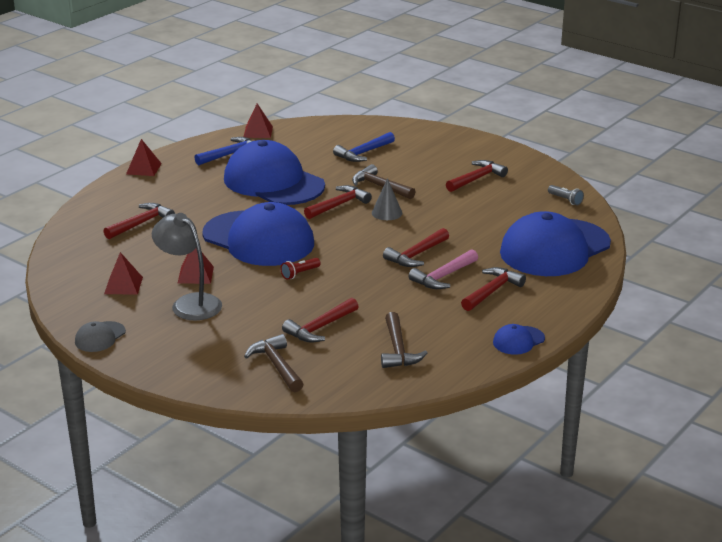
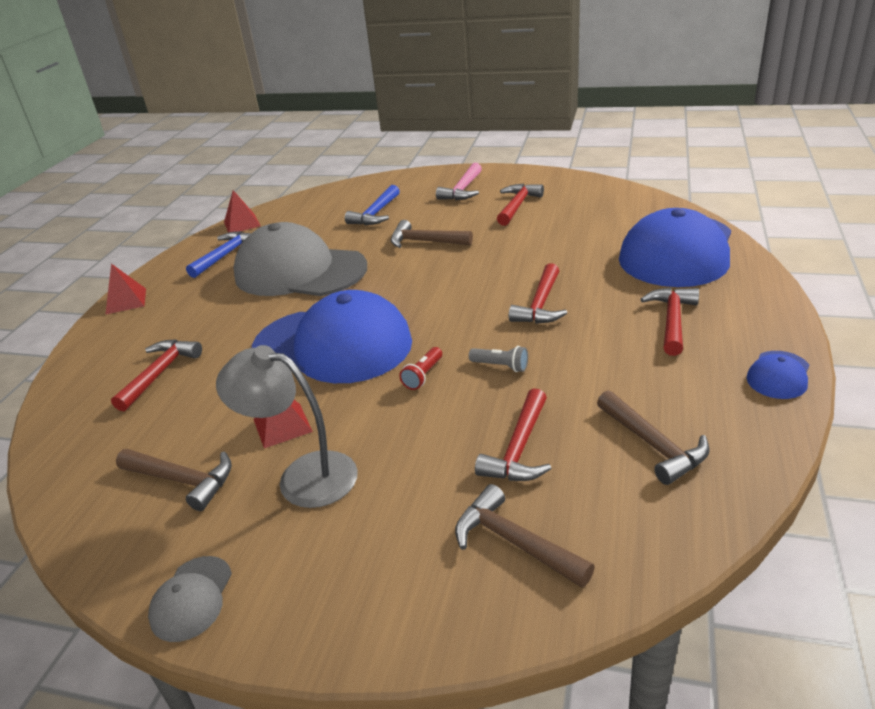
camera: 20 degrees left, 5 degrees up
red pyramid [104,252,143,295] -> brown hammer [116,449,232,511]
blue cap [224,140,325,205] -> grey cap [233,222,367,296]
red hammer [304,185,372,219] -> none
grey cone [372,178,402,220] -> none
pink hammer [408,249,478,289] -> pink hammer moved to [436,163,482,200]
grey flashlight [548,185,584,205] -> grey flashlight moved to [469,346,528,372]

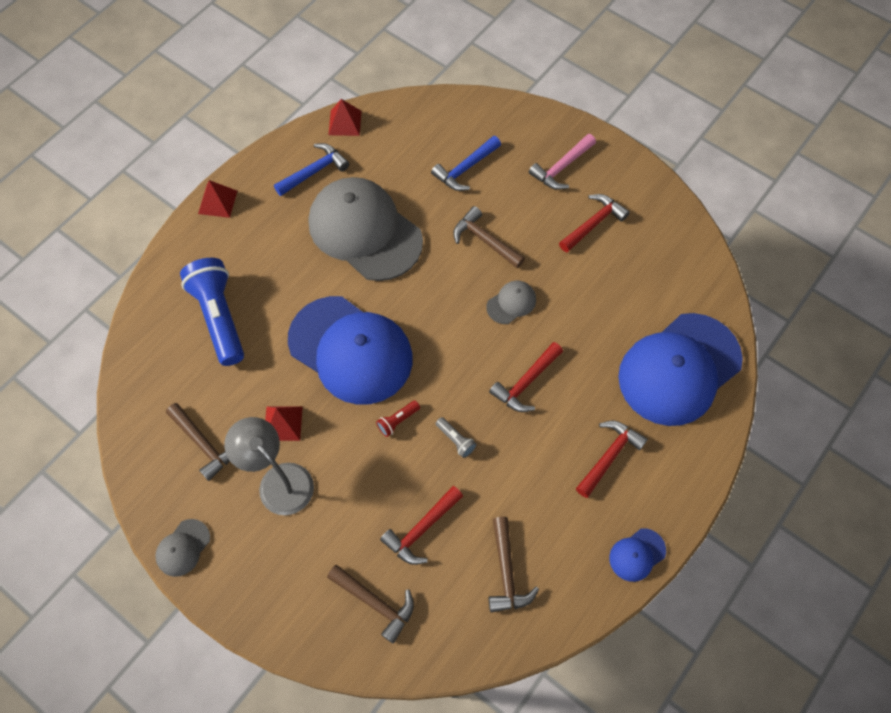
camera: 20 degrees right, 30 degrees up
red hammer [111,339,202,411] -> blue flashlight [180,258,244,366]
brown hammer [455,484,595,588] -> brown hammer turned 150 degrees clockwise [327,565,414,644]
none -> grey cap [487,281,536,324]

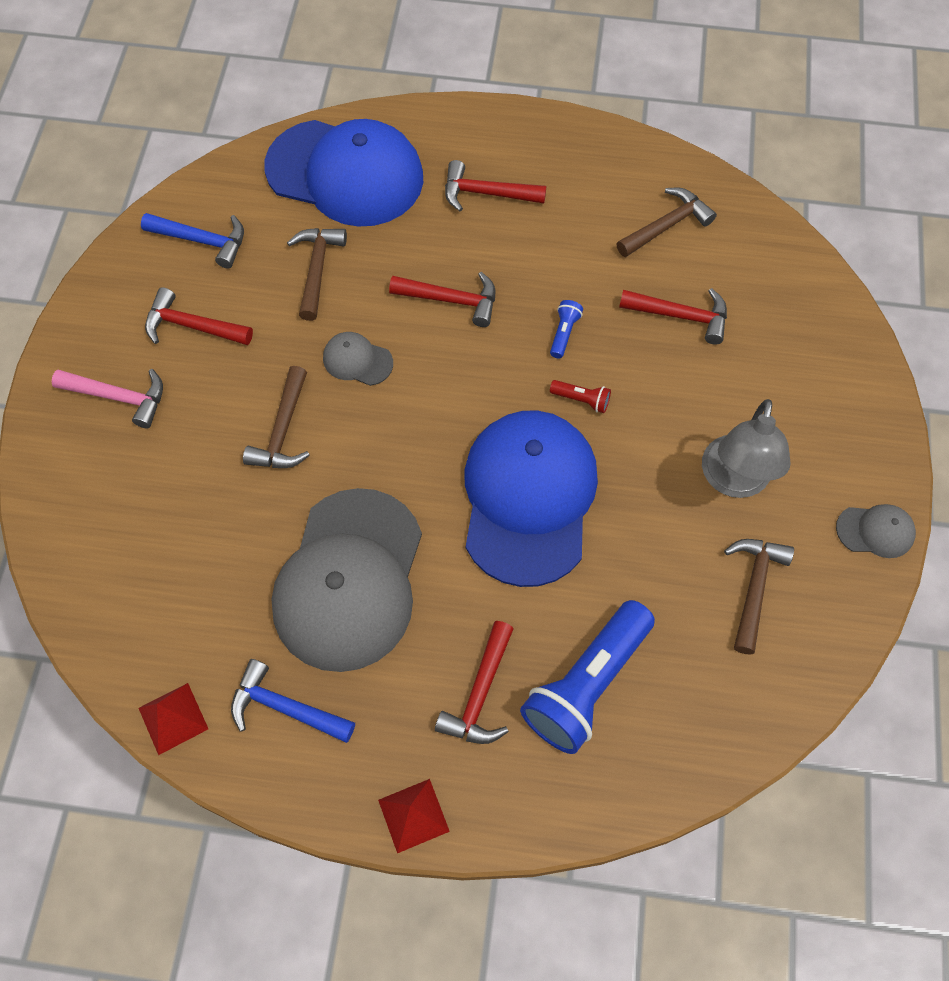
camera: 120 degrees left, 0 degrees up
red pyramid [265,406,303,441] -> none
brown hammer [327,565,414,644] -> brown hammer moved to [287,228,347,321]
blue hammer [431,136,501,191] -> blue hammer moved to [141,213,244,269]
grey flashlight [436,417,477,458] -> blue flashlight [550,300,583,358]
blue cap [609,528,666,582] -> none
none -> red hammer [435,621,514,744]

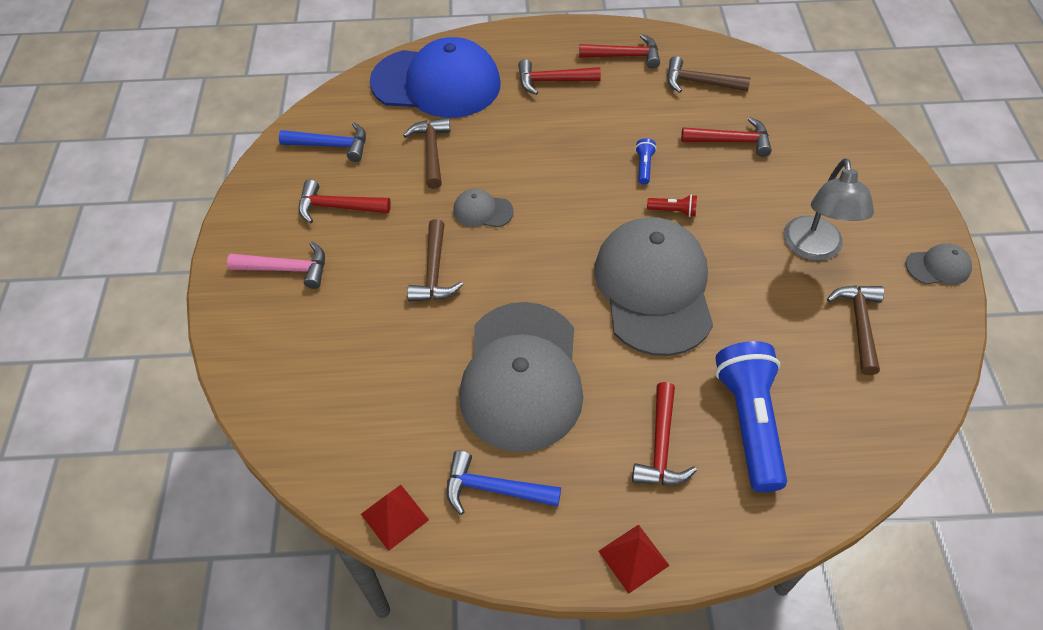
camera: 10 degrees left, 10 degrees down
red hammer [389,272,495,327] -> red hammer moved to [579,34,660,69]
blue cap [464,410,598,587] -> grey cap [594,217,713,356]
blue flashlight [520,600,655,754] -> blue flashlight turned 150 degrees clockwise [715,341,787,492]
brown hammer [616,188,717,257] -> brown hammer turned 120 degrees counterclockwise [667,56,751,93]

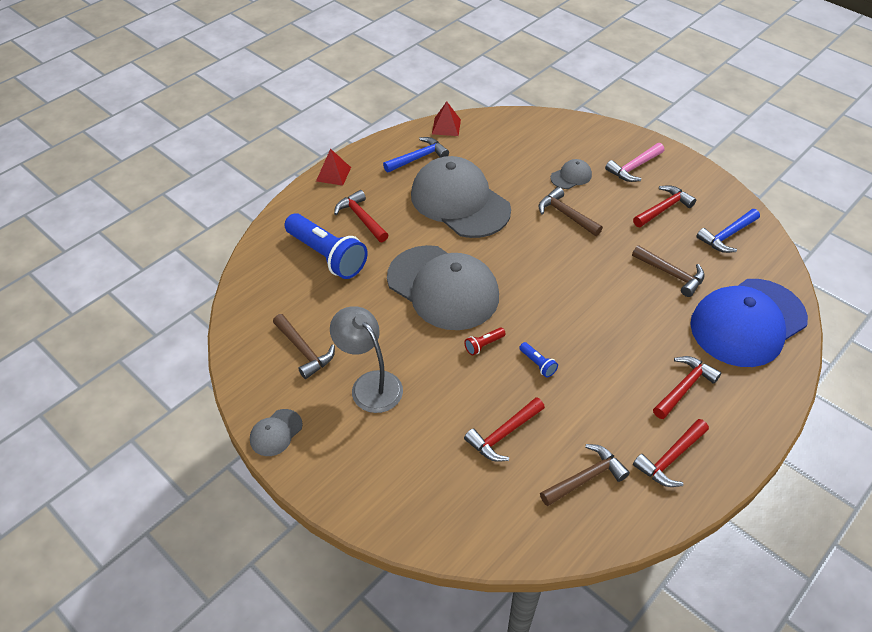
camera: 135 degrees right, 5 degrees down
grey cap [453,189,514,227] -> grey cap moved to [550,159,592,189]

